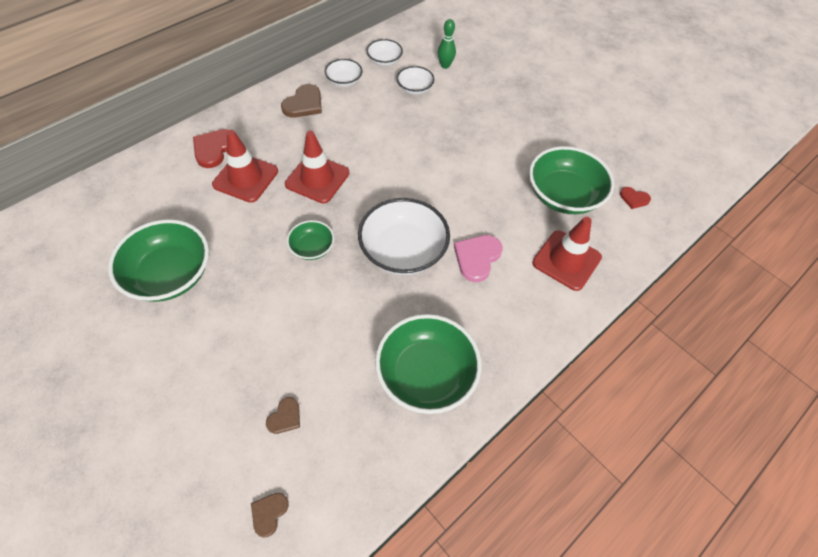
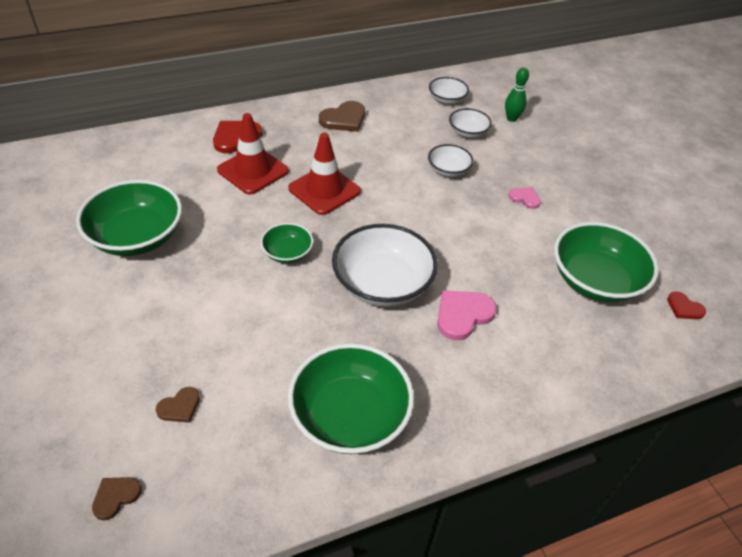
camera: 20 degrees right, 10 degrees down
white bowl [325,59,362,87] -> white bowl moved to [428,144,473,177]
red traffic cone [532,217,602,291] -> none
none -> pink heart [509,187,541,209]

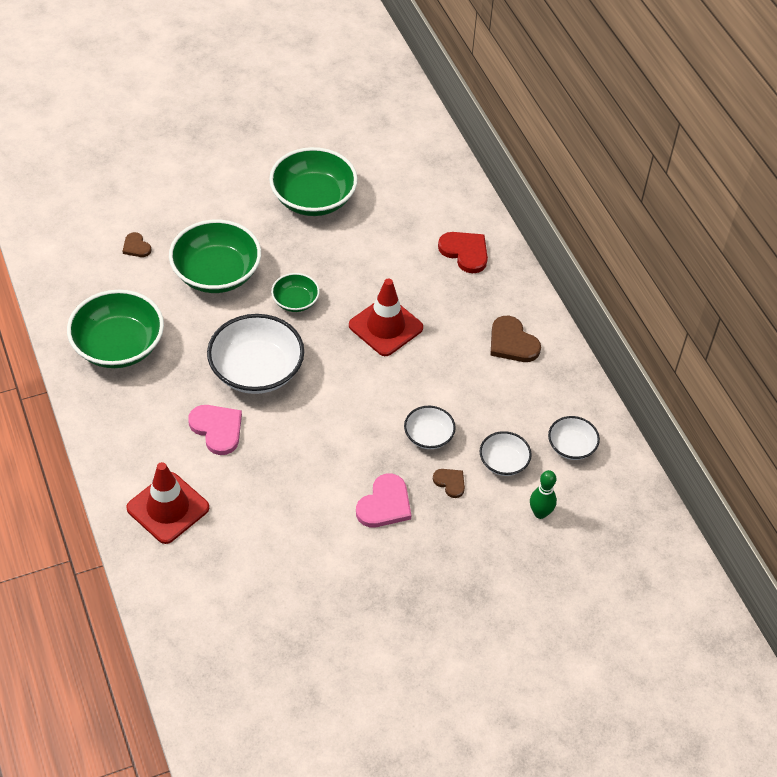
camera: 90 degrees right, 5 degrees up
brown heart [92,477,142,521] -> brown heart moved to [433,469,465,498]
red traffic cone [217,113,289,194] -> red traffic cone moved to [126,462,209,544]
pink heart [509,187,541,209] -> pink heart [356,473,411,527], size x1.73
green bowl [554,222,659,302] -> green bowl moved to [169,220,261,293]
red heart [667,291,706,319] -> none

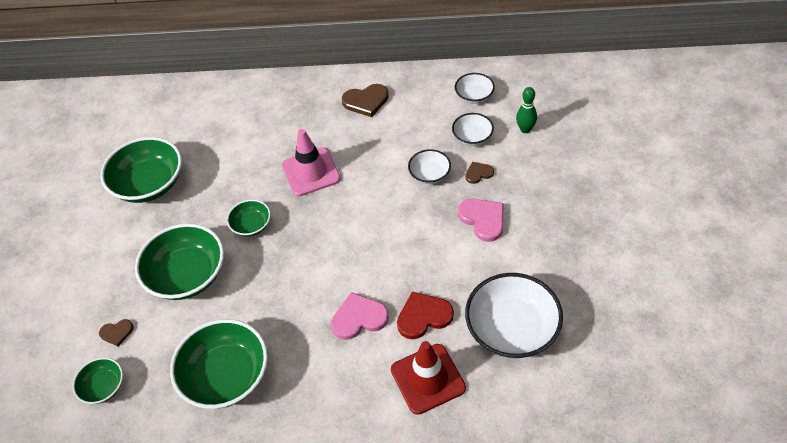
camera: 60 degrees left, 0 degrees up
white bowl [207,314,304,394] -> white bowl moved to [465,273,563,358]
red traffic cone [349,279,423,356] -> pink traffic cone [282,129,341,196]
red heart [438,232,488,273] -> red heart moved to [397,291,454,339]
none -> green bowl [72,357,123,404]

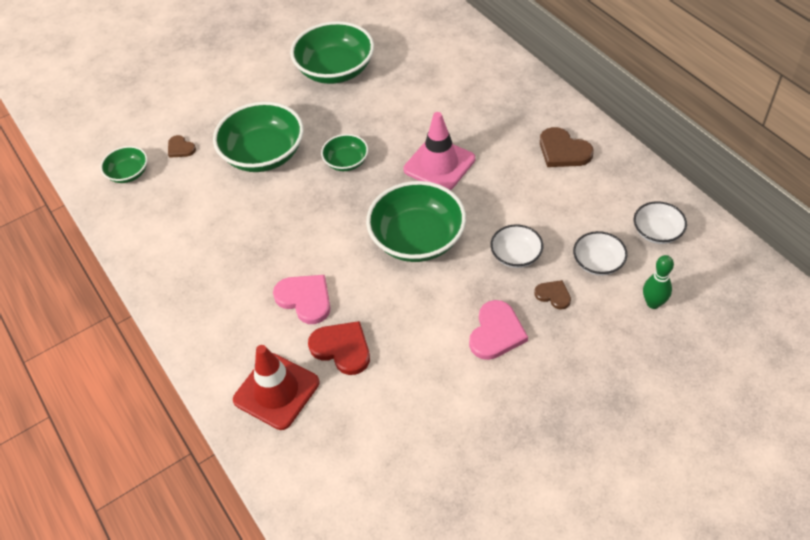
camera: 55 degrees right, 0 degrees up
green bowl [170,319,268,409] -> green bowl moved to [366,181,466,262]
white bowl [465,273,563,358] -> none

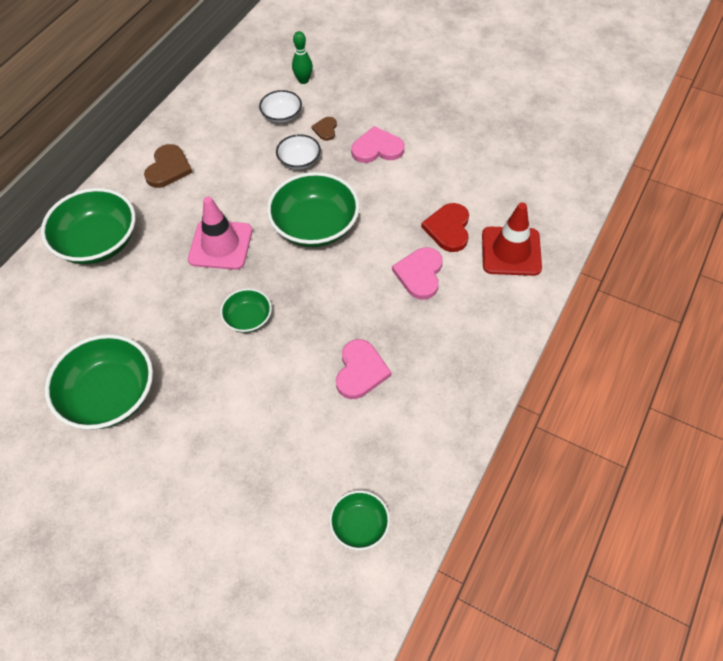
camera: 120 degrees left, 5 degrees up
brown heart [168,135,196,158] -> none
green bowl [213,102,304,172] -> green bowl moved to [41,188,136,264]
white bowl [634,201,687,244] -> none
none -> pink heart [336,339,391,399]

